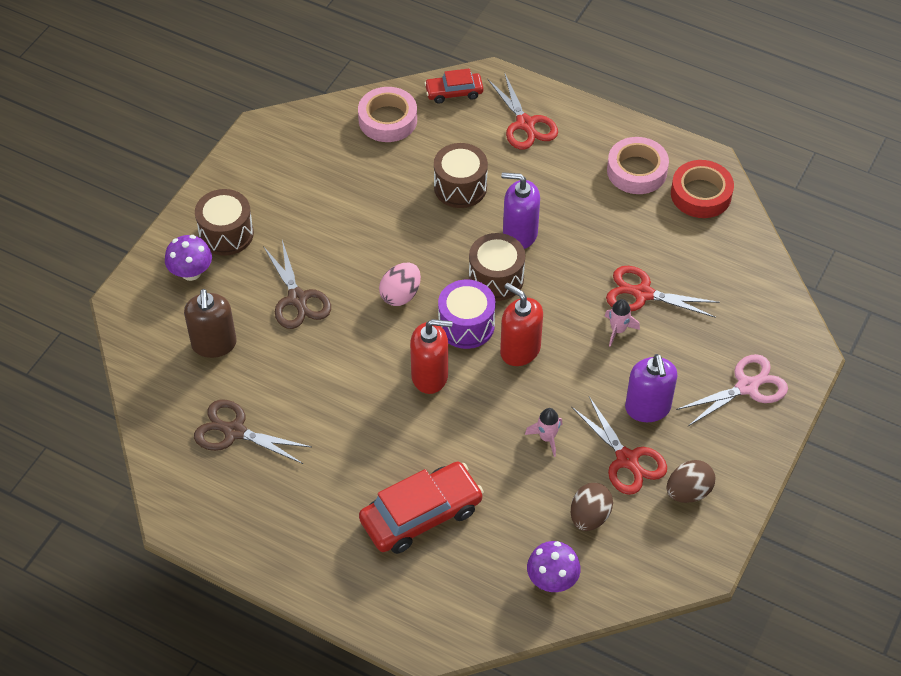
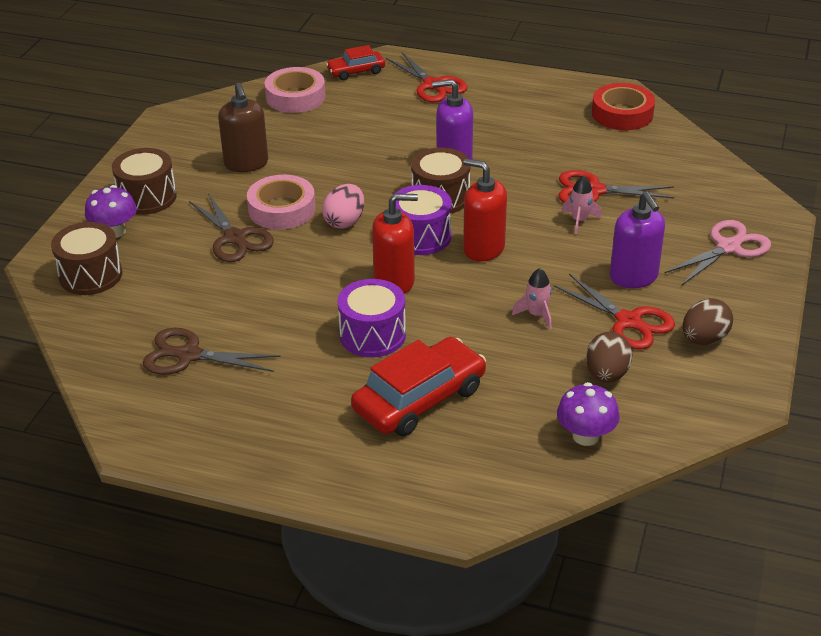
camera: 10 degrees left, 15 degrees down
brown soap dispenser [184,289,237,358] -> brown soap dispenser moved to [218,83,268,172]
brown drum [434,143,488,208] -> brown drum moved to [51,222,123,295]
pink tape [607,137,669,194] -> pink tape moved to [247,175,316,230]
none -> purple drum [337,279,406,357]

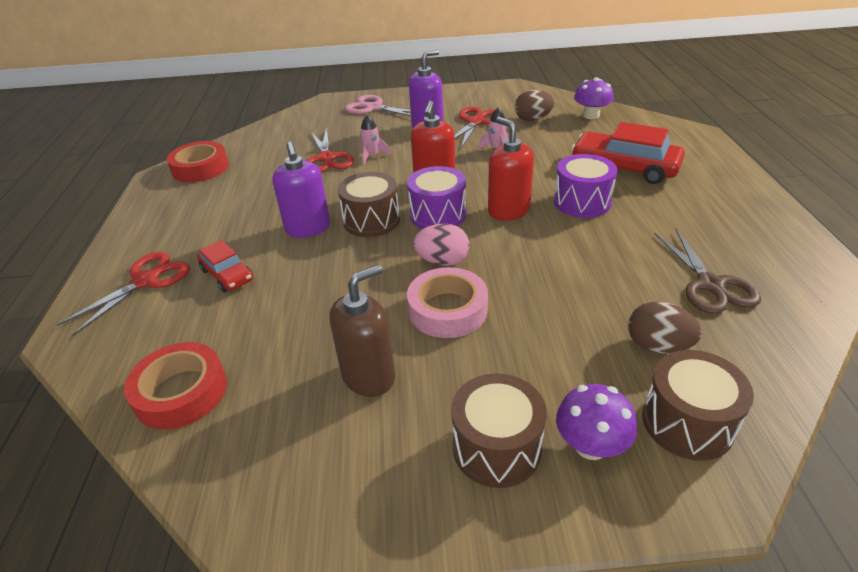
camera: 110 degrees left, 0 degrees up
brown scissors [189,193,274,262] -> none
pink tape [265,67,325,113] -> red tape [124,342,227,430]
red car [326,45,385,80] -> red car moved to [197,240,253,292]
brown egg [682,298,733,345] -> brown egg moved to [628,302,702,353]

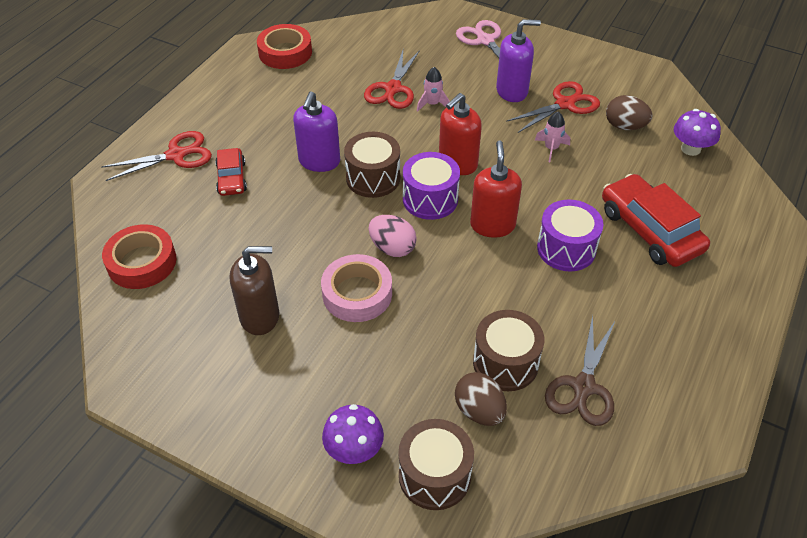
camera: 30 degrees right, 10 degrees up
brown drum [451,373,547,488] -> brown drum moved to [473,310,544,391]

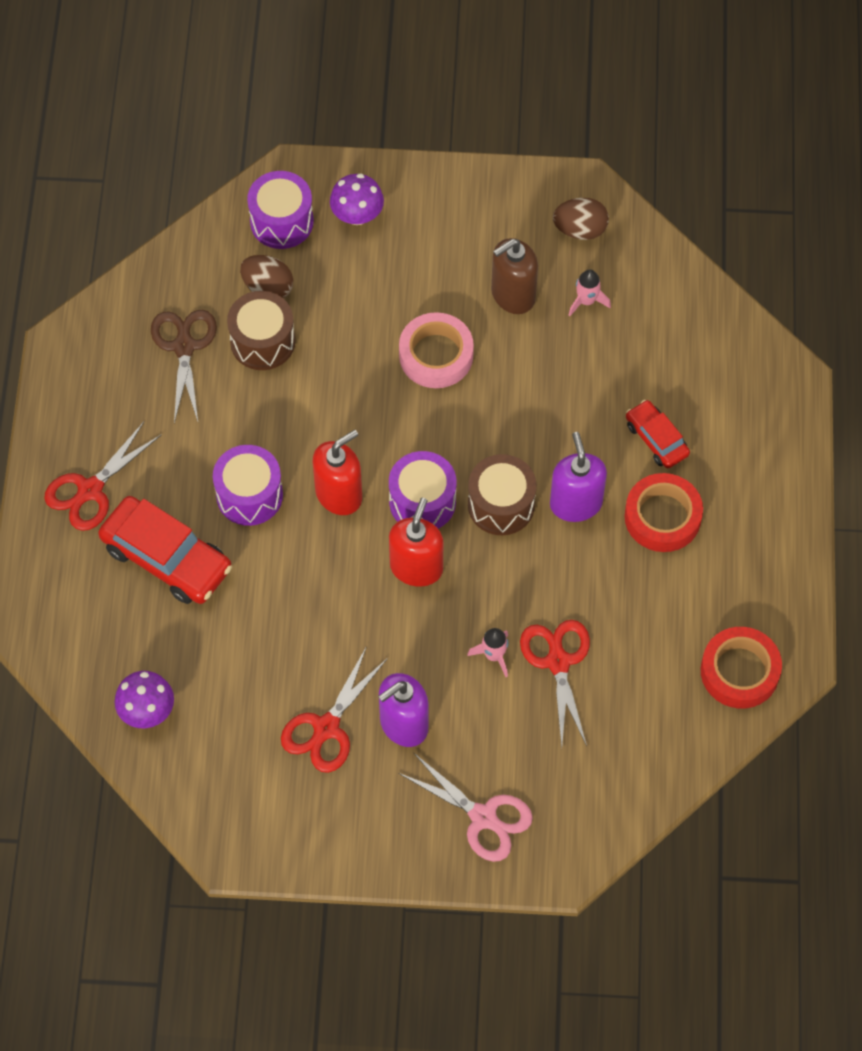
camera: 155 degrees right, 15 degrees up
red scissors [101,131,212,181] -> red scissors moved to [44,422,162,531]
red tape [102,224,176,289] -> red tape moved to [624,473,703,552]
pink egg [369,215,417,257] -> none
brown drum [398,419,474,510] -> purple drum [247,171,314,249]
red soap dispenser [470,140,522,238] -> red soap dispenser turned 105 degrees counterclockwise [313,430,362,515]
pink rocket [535,111,570,162] -> pink rocket moved to [569,269,611,316]
brown egg [606,95,653,130] -> brown egg moved to [553,198,609,240]

